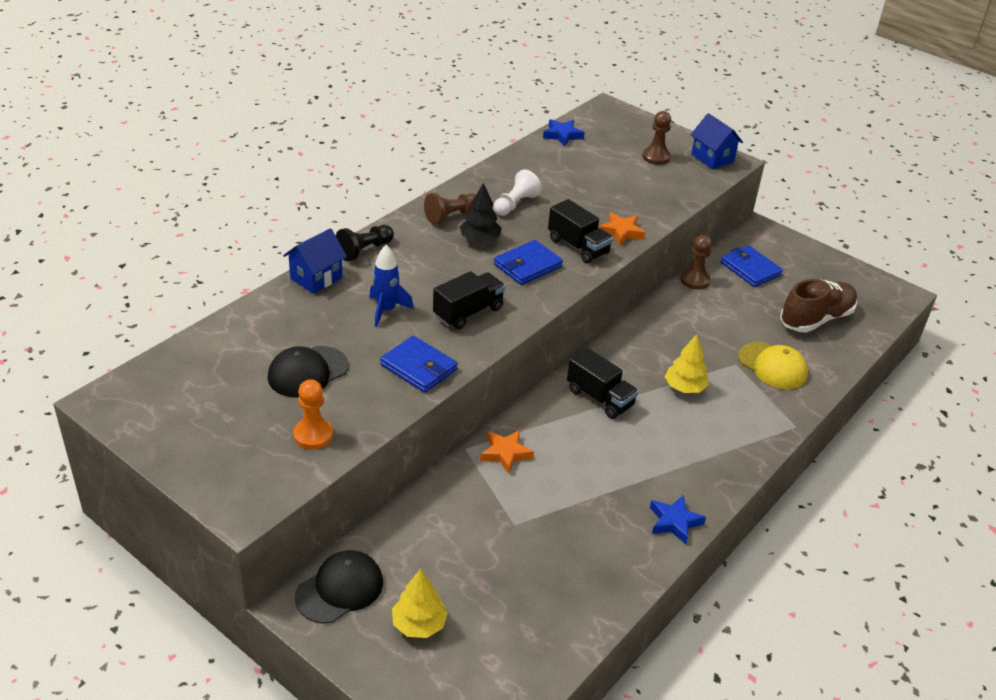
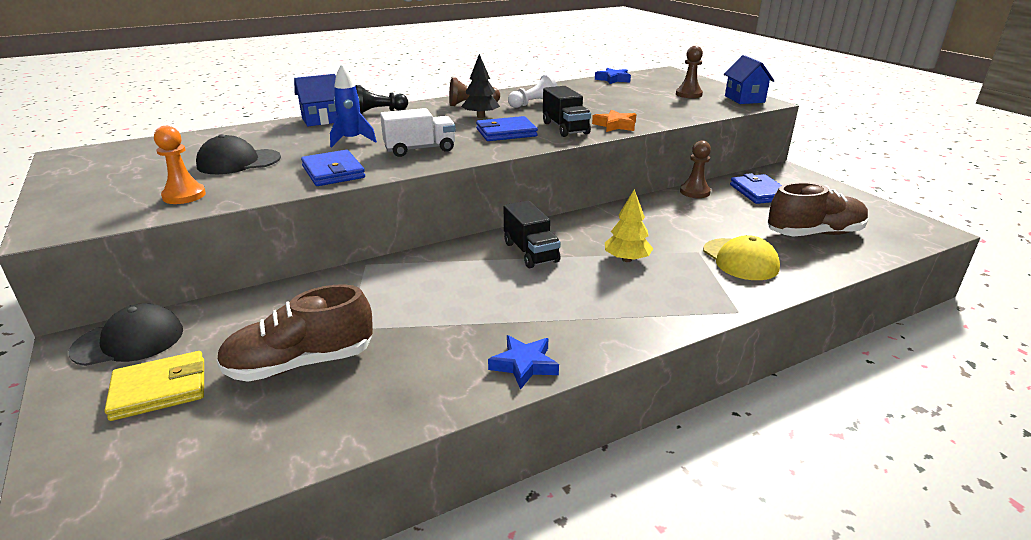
camera: 25 degrees right, 10 degrees down
yellow tree [392,569,448,638] -> yellow wallet [105,351,204,421]
black truck [433,271,505,329] -> white truck [380,108,456,157]
orange star [480,430,534,474] -> none
none -> brown shoe [217,284,373,382]

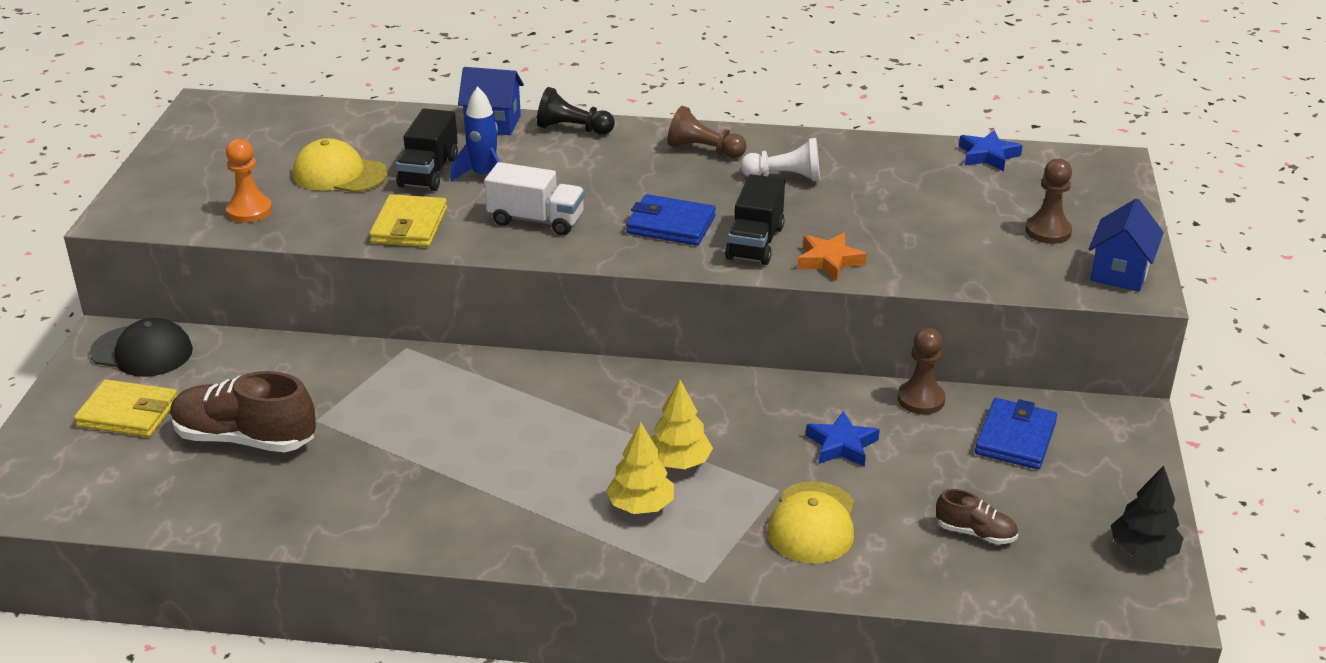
camera: 35 degrees right, 5 degrees up
black cap [196,134,281,174] -> yellow cap [293,138,388,193]
blue wallet [301,150,365,186] -> yellow wallet [369,194,447,247]
black tree [461,54,500,118] -> black tree moved to [1111,466,1184,561]
blue star [488,335,559,390] -> blue star moved to [806,411,880,467]
black truck [504,201,561,268] -> black truck moved to [396,108,458,191]
brown shoe [768,182,869,236] -> brown shoe [936,489,1018,544], size x0.51
none -> yellow tree [606,421,674,514]

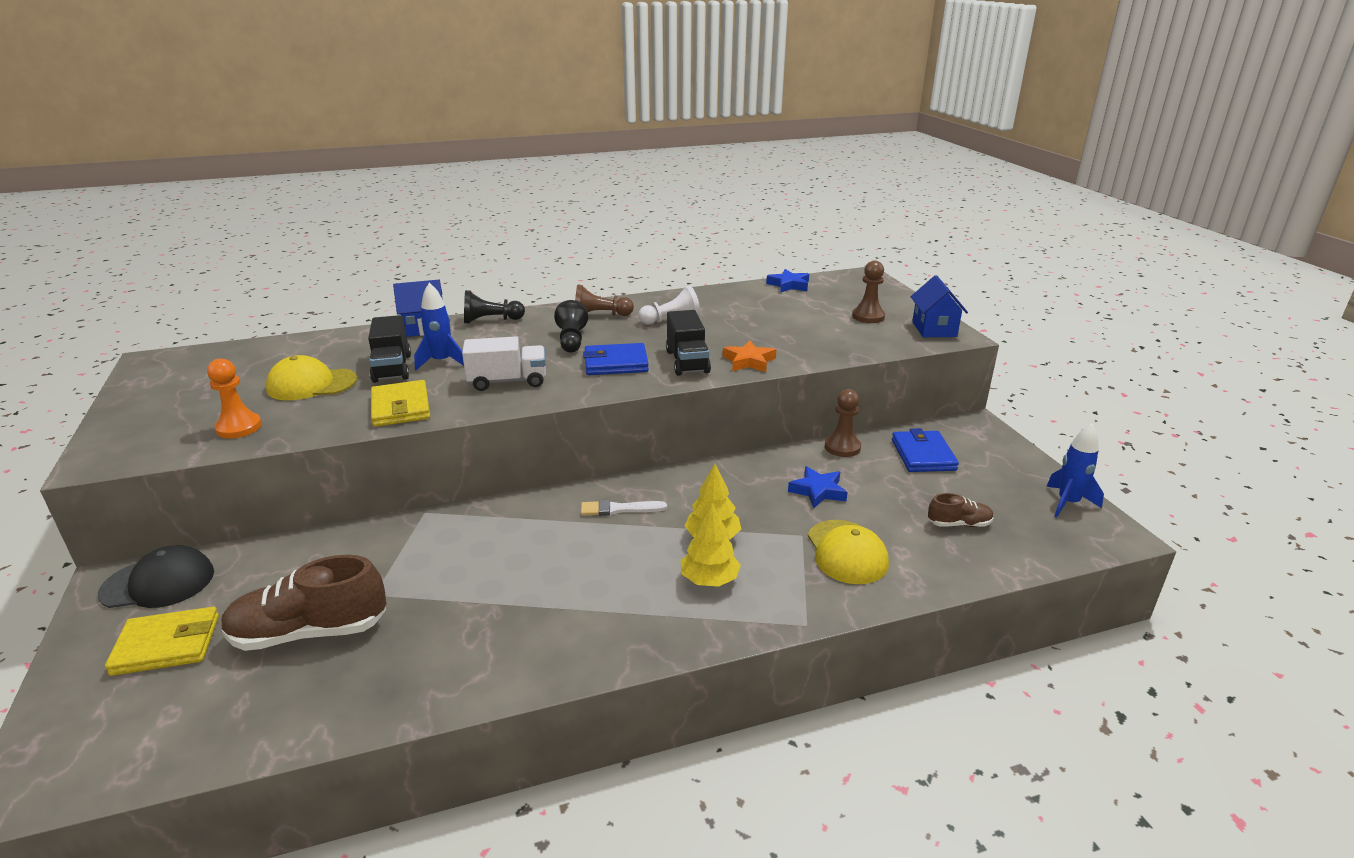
camera: 25 degrees left, 5 degrees down
black tree [1111,466,1184,561] -> blue rocket [1046,423,1104,517]
none -> black pawn [554,300,588,353]
none -> white brush [581,500,667,516]

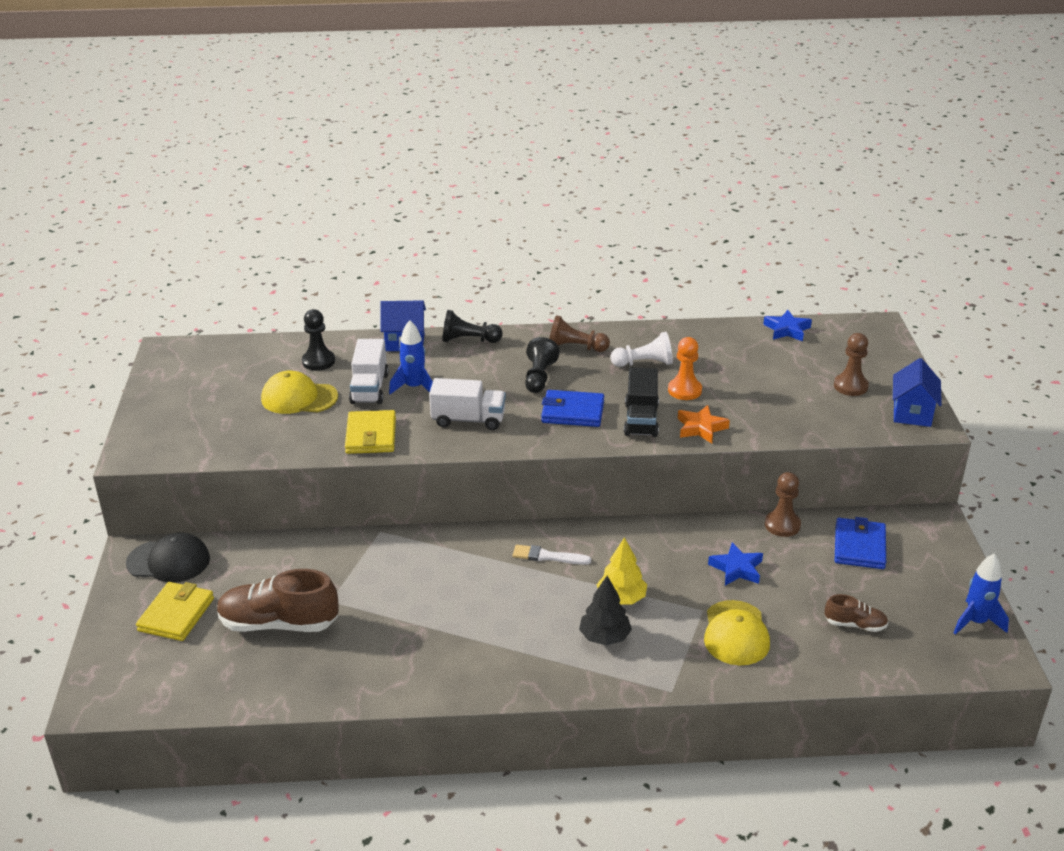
camera: 15 degrees right, 5 degrees up
yellow wallet [105,607,219,676] -> yellow wallet turned 75 degrees counterclockwise [136,582,214,641]
orange pawn [207,358,262,439] -> orange pawn moved to [668,337,702,400]
black truck [368,315,411,383] -> white truck [349,339,389,404]
yellow tree [681,503,741,587] -> black tree [579,576,632,645]
none -> black pawn [302,309,335,371]

